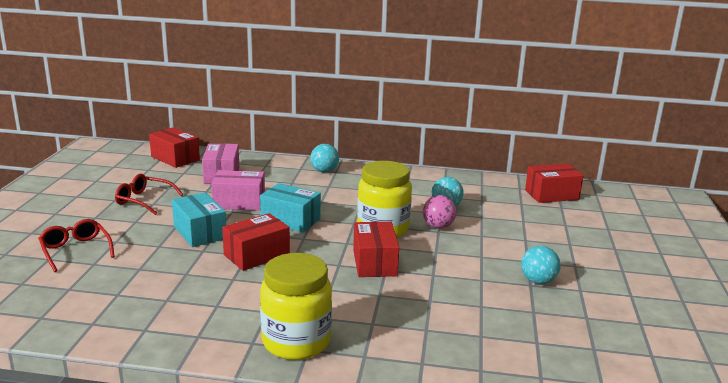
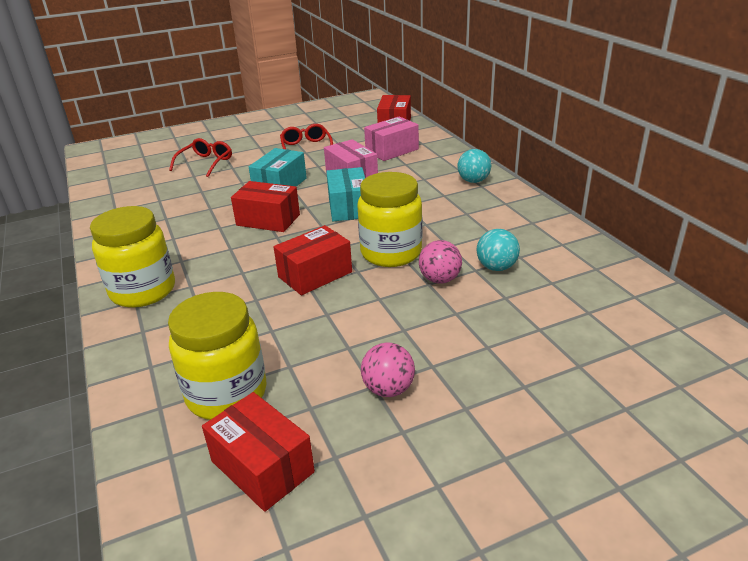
camera: 60 degrees right, 10 degrees up
turquoise ball [521,246,561,284] -> pink ball [361,342,415,397]
red box [525,164,583,203] -> red box moved to [202,392,315,512]
none -> yellow jar [168,292,266,420]

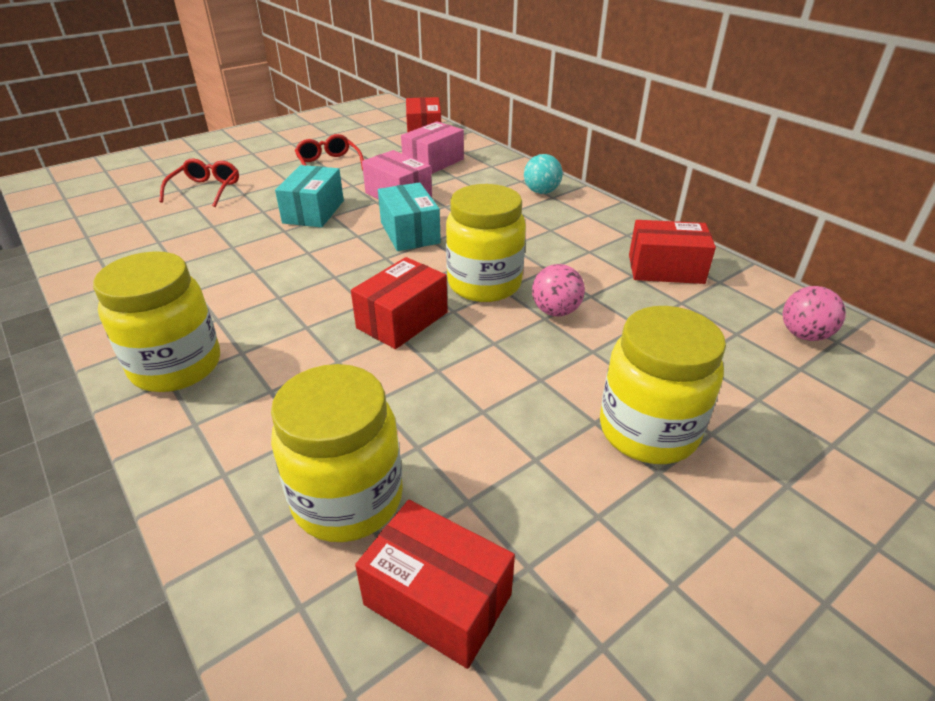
camera: 15 degrees left, 5 degrees up
red box [231,181,300,232] -> red box moved to [629,220,716,284]
pink ball [361,342,415,397] -> pink ball moved to [783,286,846,341]
turquoise ball [477,229,520,271] -> none
none -> yellow jar [600,306,726,464]

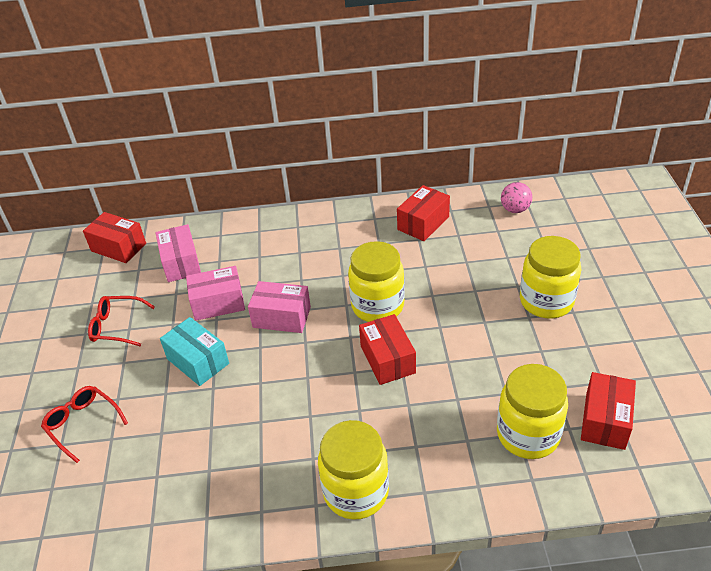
camera: 55 degrees left, 5 degrees up
red box [355,500,515,669] -> red box turned 45 degrees counterclockwise [581,372,636,450]
turquoise box [378,182,441,251] -> pink box [248,281,311,333]
turquoise ball [524,154,563,194] -> none
pink ball [532,264,585,316] -> none

